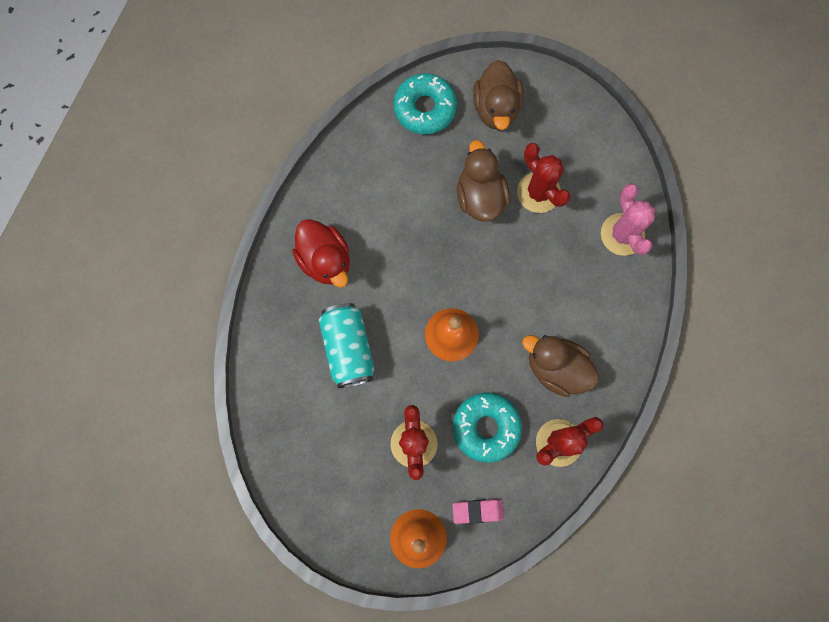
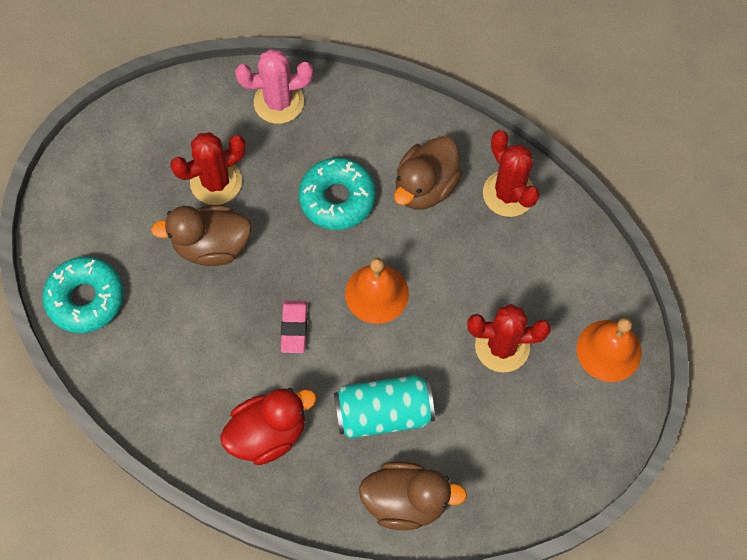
camera: 85 degrees left, 10 degrees down
pink eraser [452,499,504,524] -> pink eraser moved to [281,301,307,353]
turquoise donut [453,393,522,463] -> turquoise donut moved to [299,158,376,230]
brown duck [473,60,524,130] -> brown duck moved to [359,461,467,530]

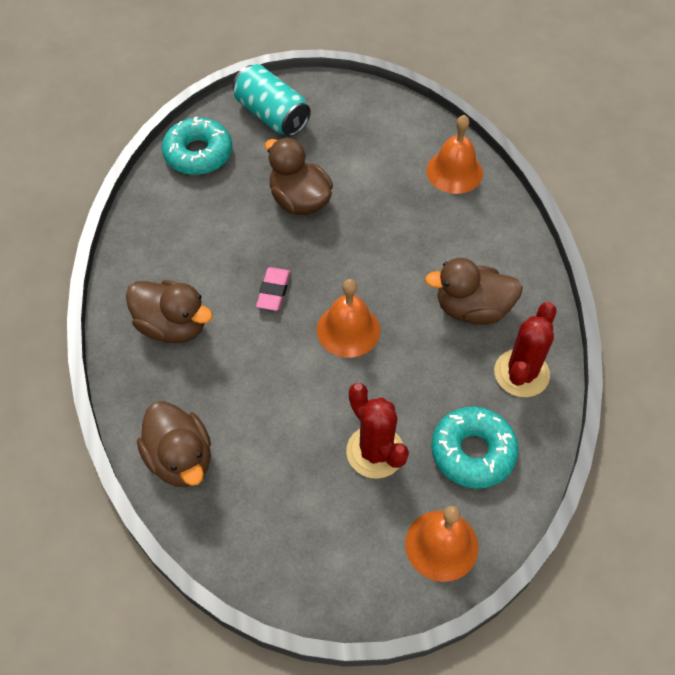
camera: 55 degrees right, 10 degrees down
red cactus [170,132,246,205] -> none
red duck [220,388,317,465] -> brown duck [126,280,213,343]
pink cactus [235,49,313,124] -> orange bell [426,115,483,194]
pink eraser [281,301,307,353] -> pink eraser turned 45 degrees counterclockwise [256,267,290,311]
turquoise donut [299,158,376,230] -> turquoise donut moved to [431,407,519,489]
turquoise can [334,375,435,439] -> turquoise can moved to [233,64,311,137]

